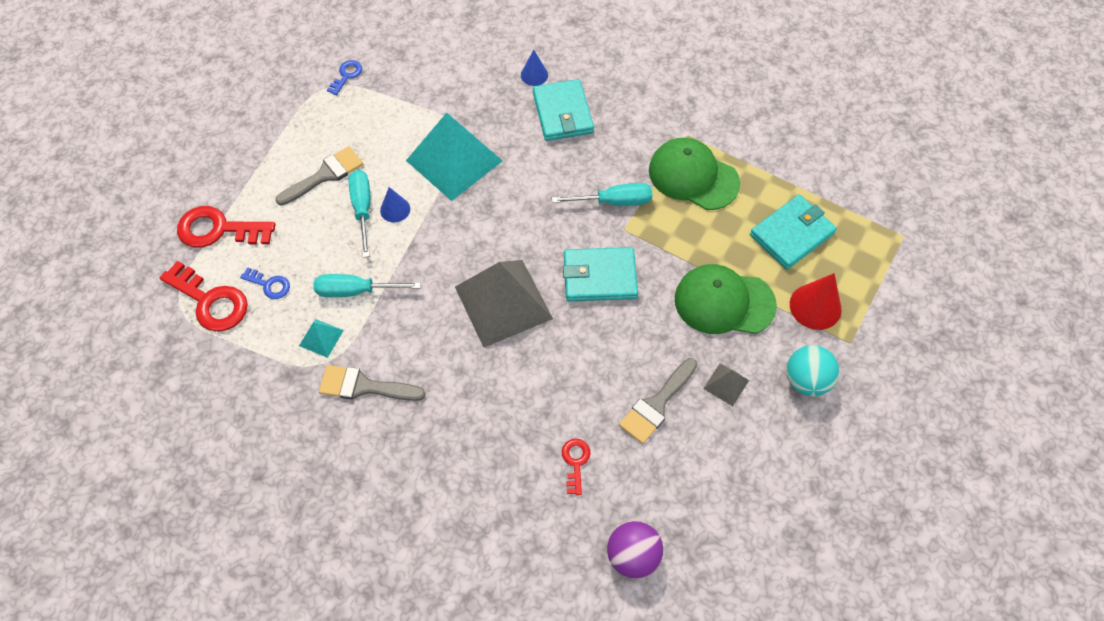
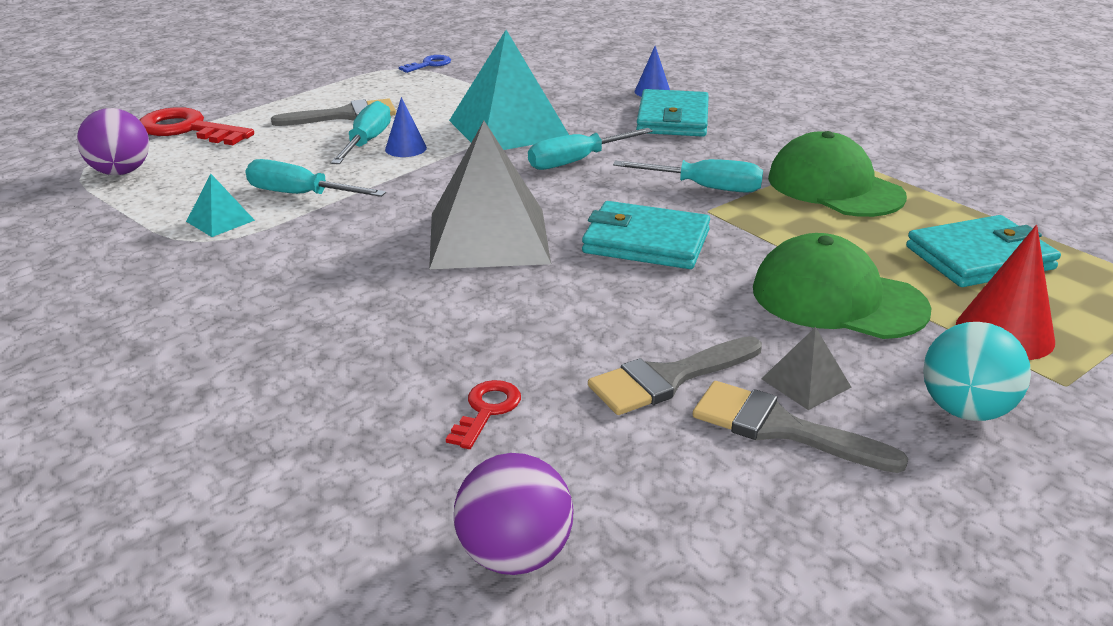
camera: 20 degrees right, 30 degrees down
red key [160,261,248,332] -> purple ball [77,108,149,175]
blue key [240,267,290,299] -> none
grey brush [319,365,426,401] -> grey brush moved to [693,381,908,473]
none -> turquoise screwdriver [528,128,653,170]

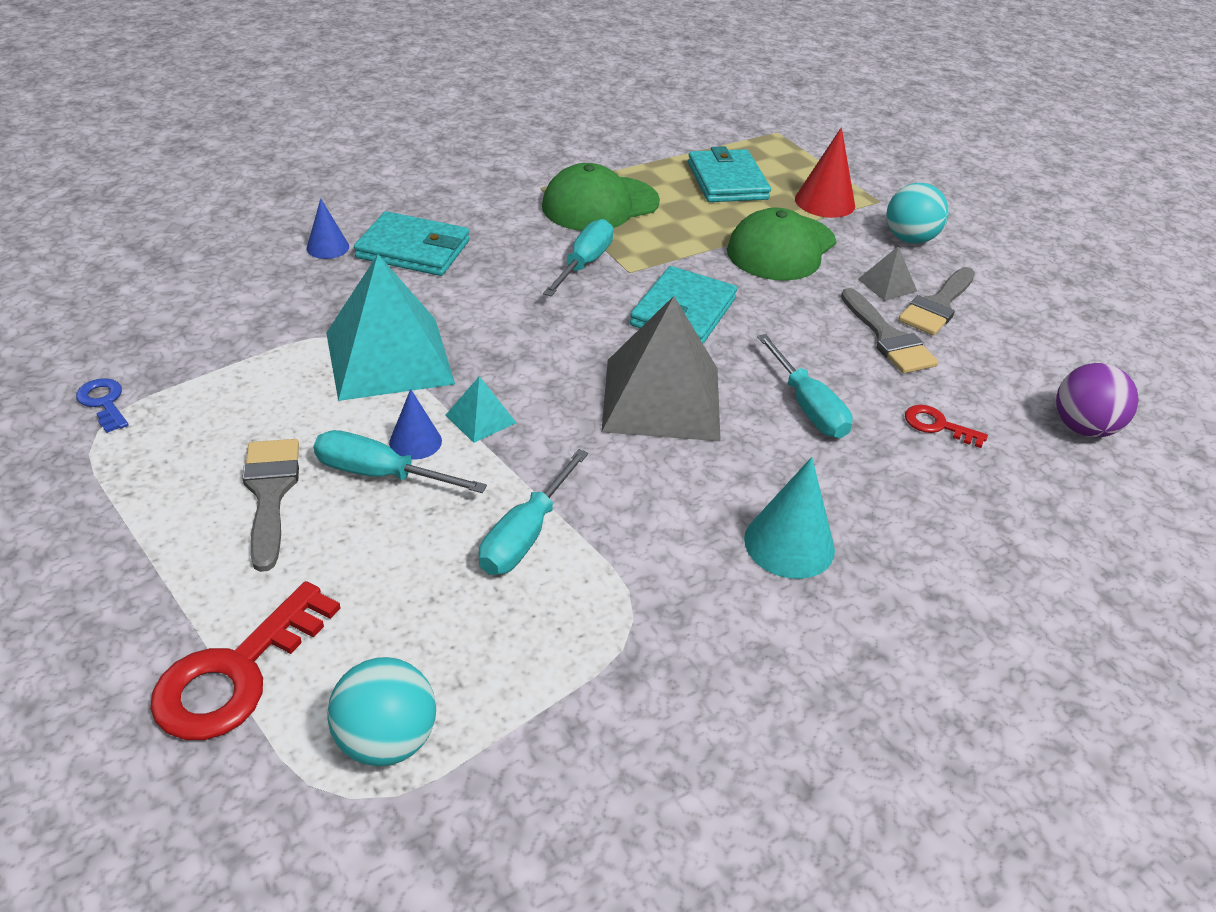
camera: 85 degrees left, 10 degrees up
purple ball [77,108,149,175] -> turquoise ball [327,657,436,766]
turquoise pyramid [186,174,255,237] -> turquoise pyramid moved to [446,376,516,443]
turquoise screwdriver [528,128,653,170] -> turquoise screwdriver moved to [757,334,853,438]
none -> turquoise cone [744,457,835,579]

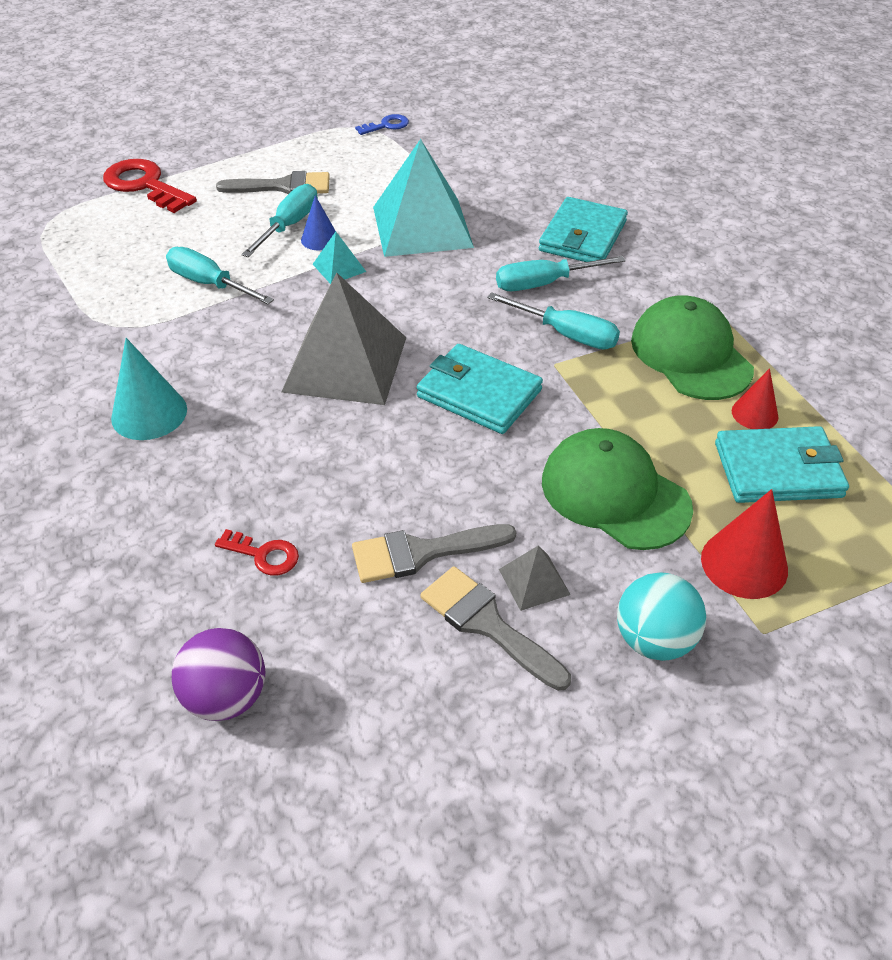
camera: 100 degrees right, 5 degrees up
blue cone [306,199,349,259] -> none
turquoise ball [327,657,436,766] -> none
turquoise screwdriver [757,334,853,438] -> turquoise screwdriver moved to [496,256,626,291]
red key [905,405,988,448] -> red key turned 75 degrees clockwise [215,529,299,576]
none -> red cone [732,368,779,429]

